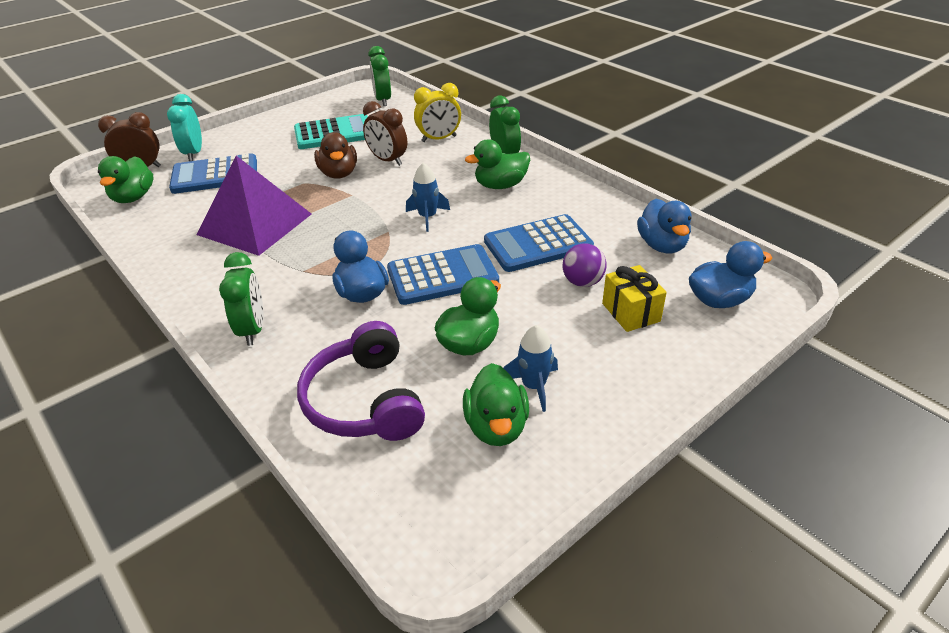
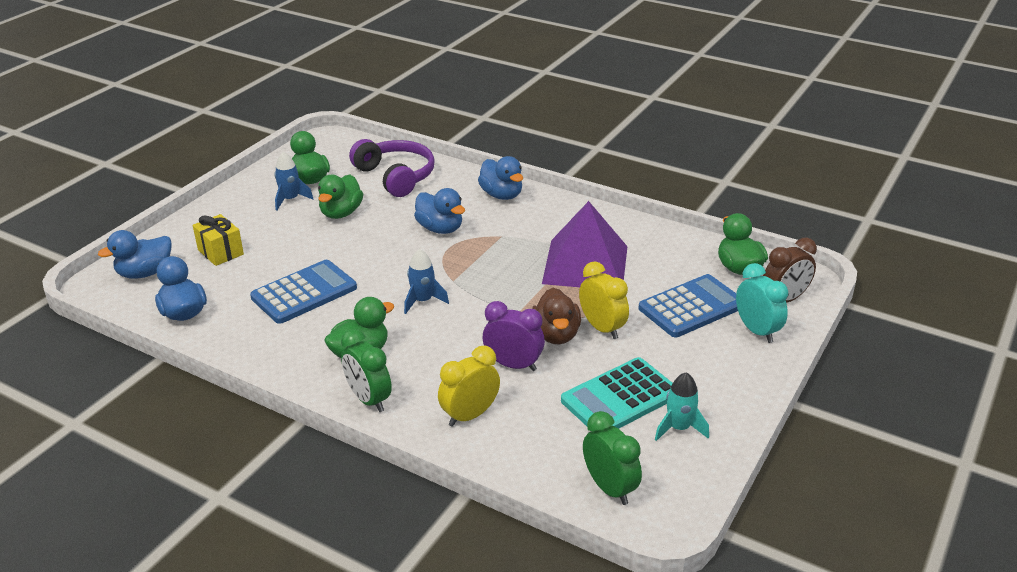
camera: 160 degrees right, 5 degrees down
green clock [219,252,263,346] -> blue duck [478,156,523,200]
brown duck [314,132,357,179] -> brown duck turned 150 degrees counterclockwise [532,288,581,344]
brown clock [363,101,407,166] -> purple clock [483,301,545,371]
blue calculator [387,244,499,305] -> none
purple ball [562,244,607,287] -> none
none -> yellow clock [579,261,629,339]
none -> turquoise rocket [655,372,709,441]

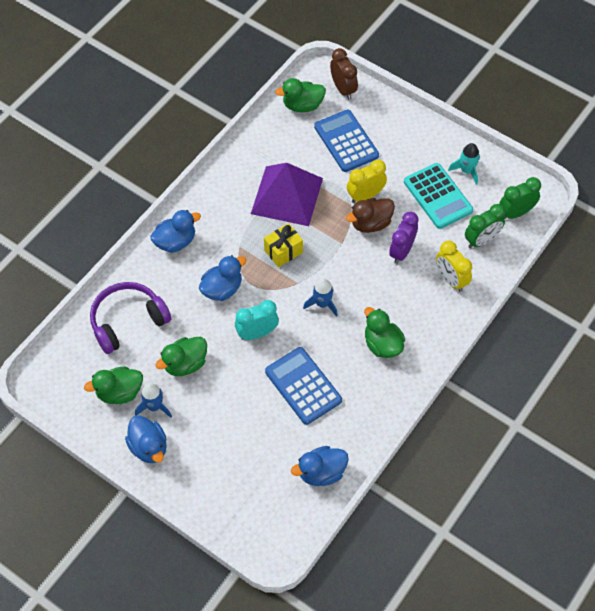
camera: 85 degrees left, 25 degrees up
blue duck [98,230,172,278] -> blue duck moved to [125,415,167,463]
yellow gift [193,214,244,266] -> yellow gift moved to [264,223,303,267]
green duck [318,175,363,219] -> green duck turned 120 degrees clockwise [156,337,207,376]
green clock [341,329,392,412] -> green clock moved to [465,204,505,248]
brown duck [532,288,581,344] -> brown duck turned 150 degrees clockwise [346,198,395,233]
turquoise clock [736,263,788,343] -> turquoise clock moved to [235,300,279,340]

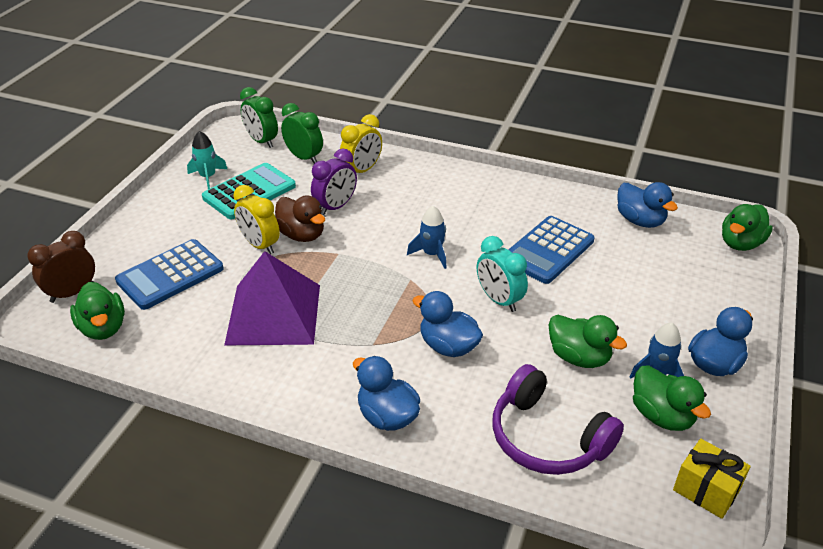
camera: 105 degrees left, 20 degrees down
yellow gift [264,223,303,267] -> yellow gift moved to [673,439,751,519]
green duck [364,307,405,358] -> green duck moved to [722,204,773,251]
purple clock [389,212,419,264] -> purple clock turned 60 degrees counterclockwise [311,149,357,215]

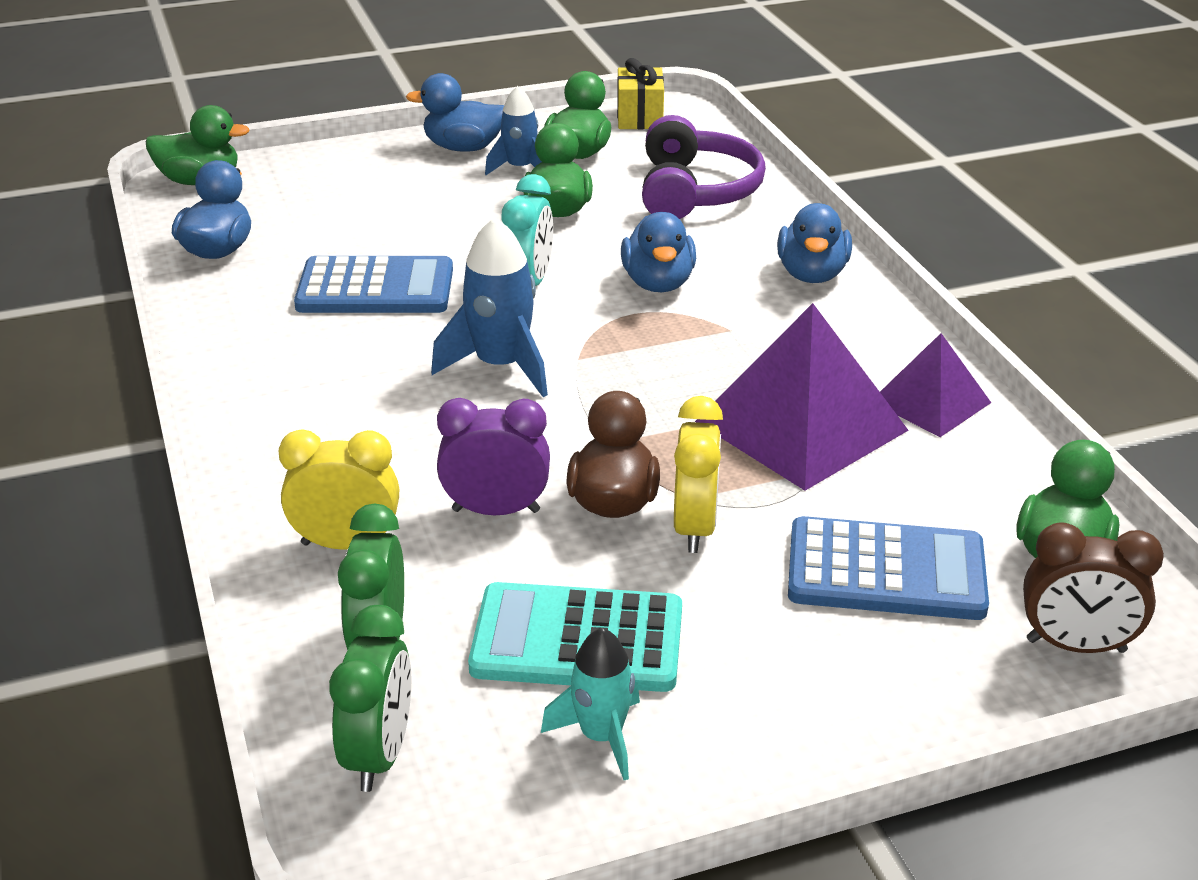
camera: 130 degrees left, 5 degrees down
blue rocket [407,206,447,269] -> blue rocket [431,217,548,397], size x1.54
none -> purple pyramid [880,333,991,437]

